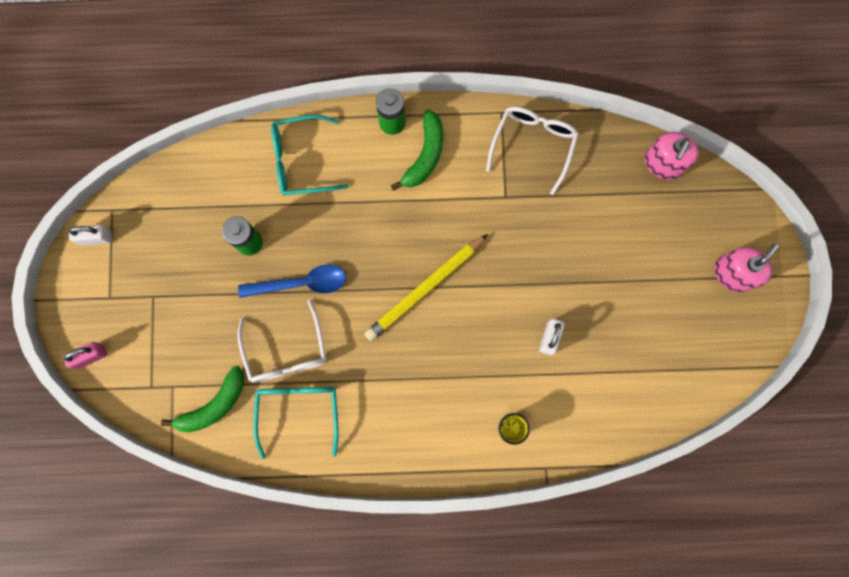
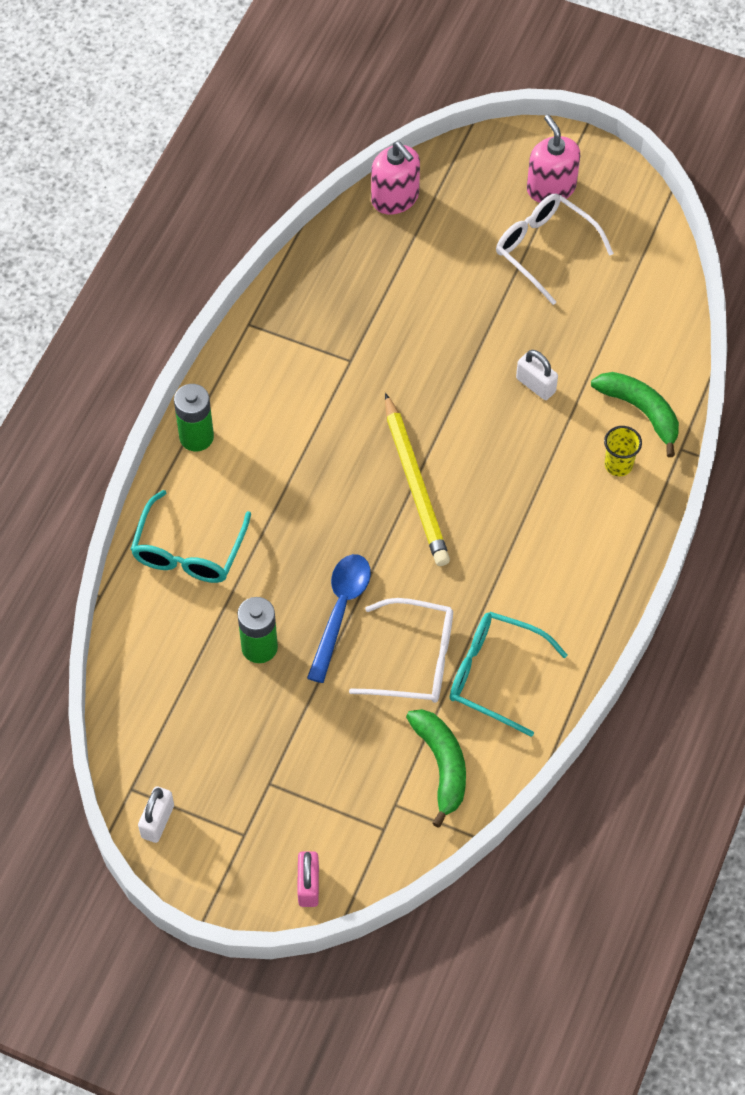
camera: 65 degrees left, 20 degrees down
green banana [391,109,443,191] -> green banana moved to [591,372,679,457]
white glasses [486,106,579,195] -> white glasses moved to [496,194,614,305]

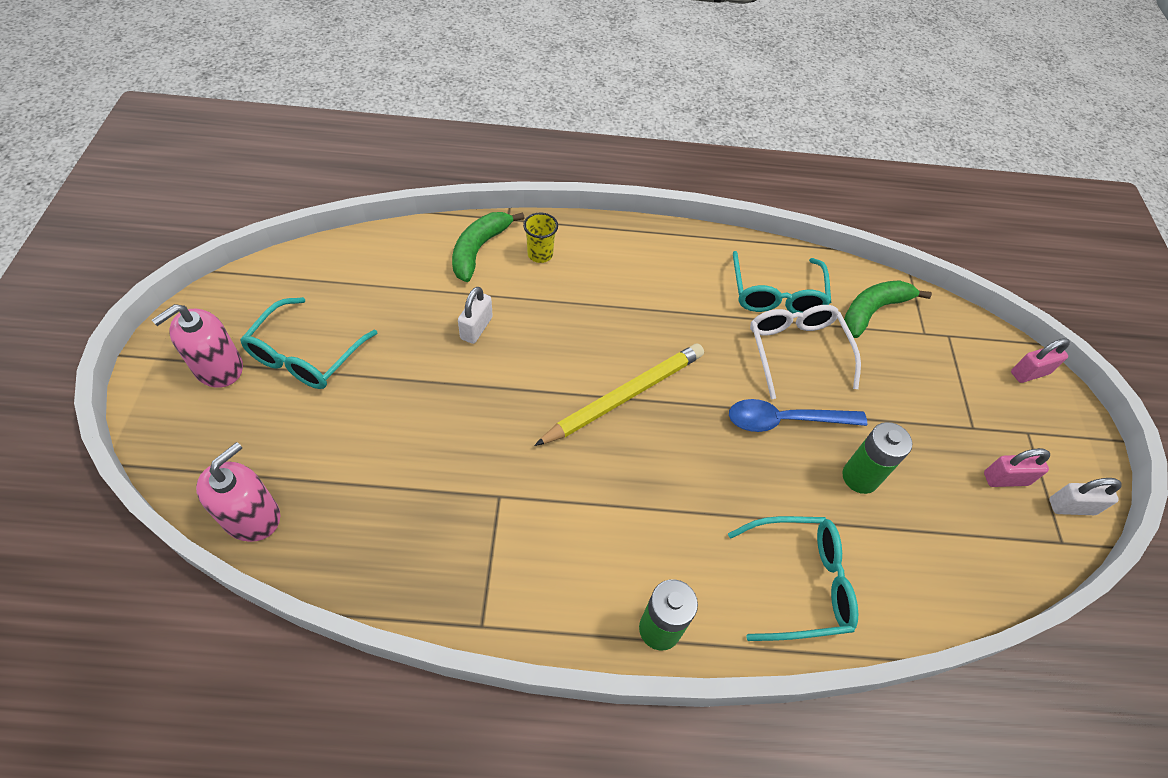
camera: 115 degrees left, 5 degrees down
white glasses [496,194,614,305] -> turquoise glasses [240,297,377,389]
none -> pink padlock [984,448,1050,487]

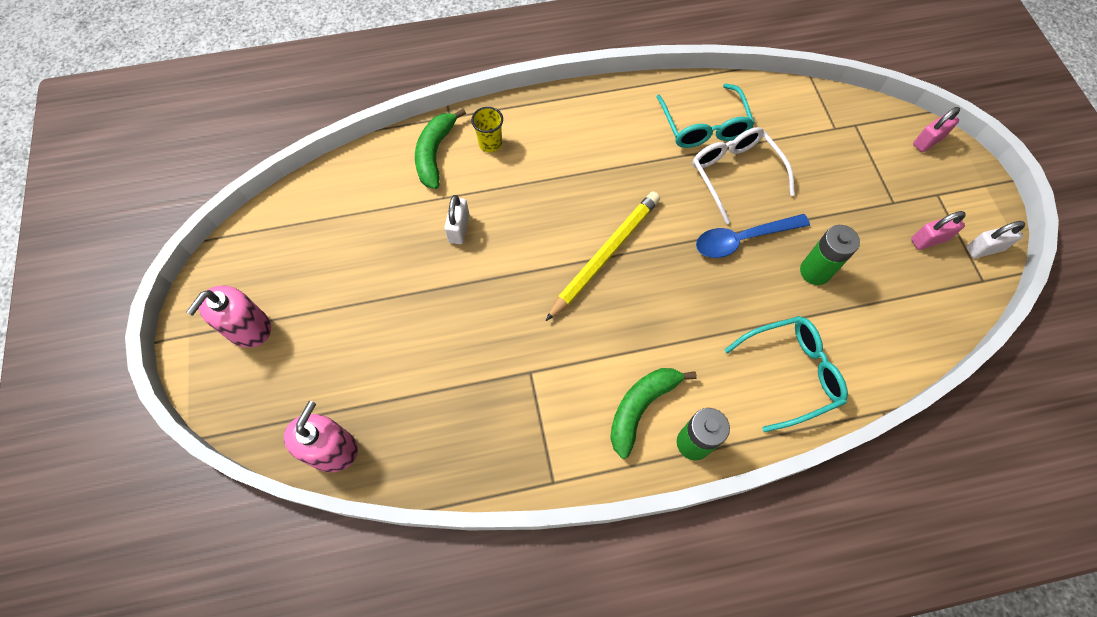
camera: 10 degrees left, 10 degrees up
turquoise glasses [240,297,377,389] -> none
green banana [844,280,932,338] -> green banana moved to [611,368,697,459]

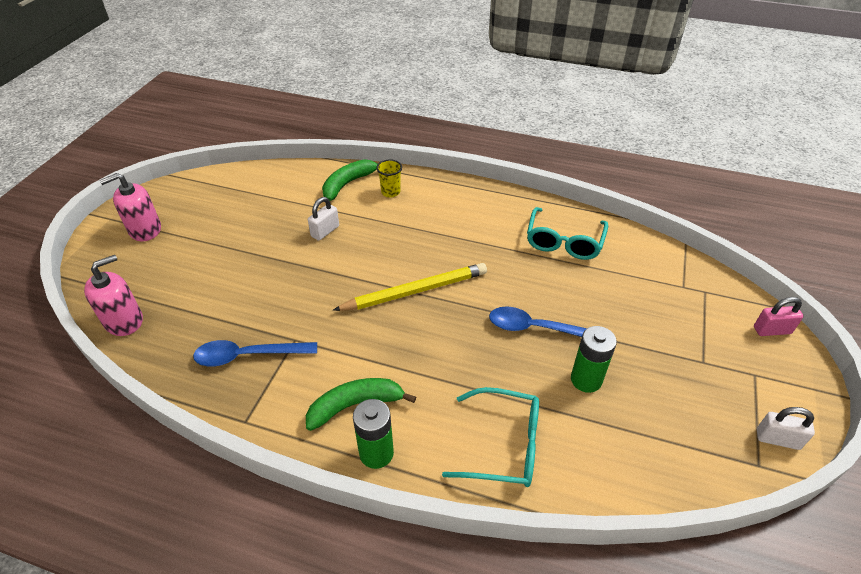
camera: 30 degrees right, 20 degrees down
white glasses [692,127,795,224] -> none
pink padlock [911,211,966,250] -> none
none -> blue spoon [193,340,317,366]

